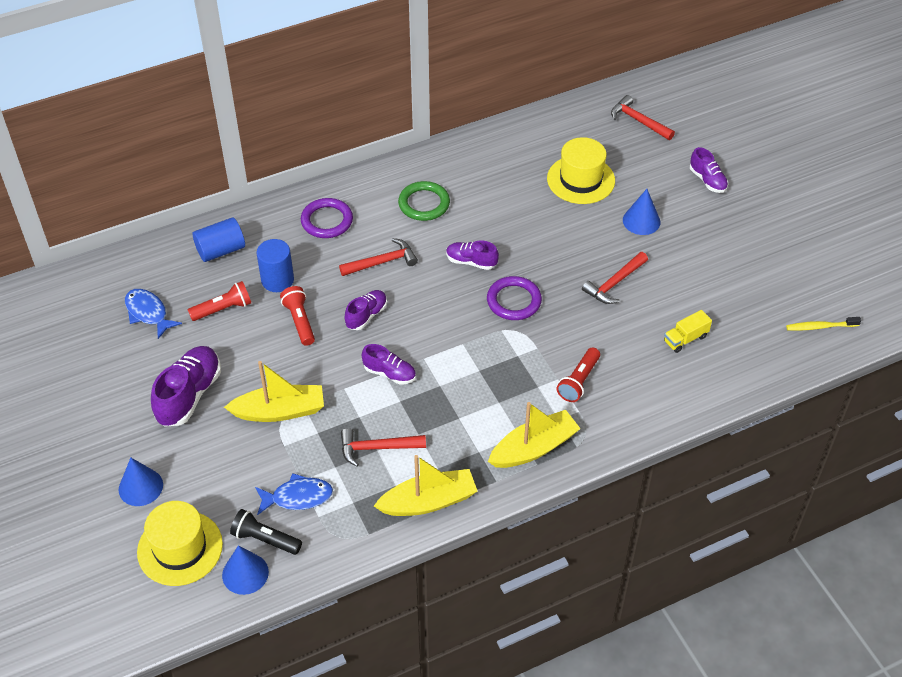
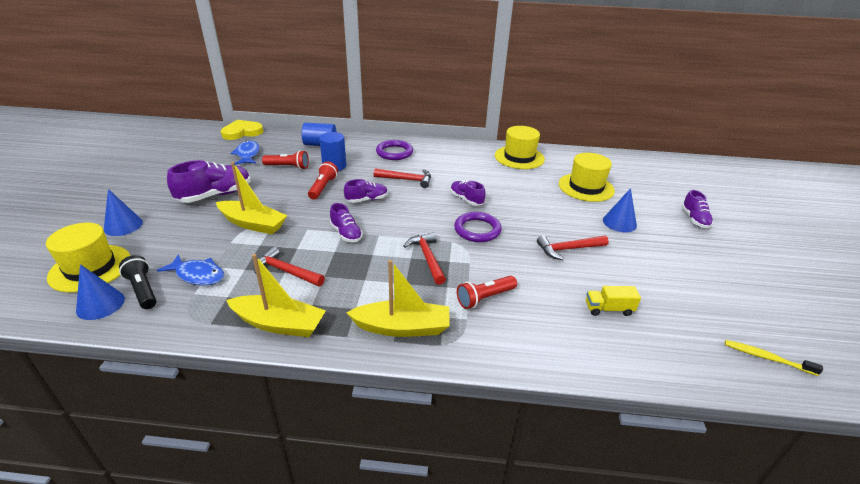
camera: 30 degrees right, 15 degrees down
green ring [398,181,450,221] -> none
red hammer [611,95,675,140] -> red hammer moved to [404,232,446,285]
none -> yellow heart [221,120,263,140]
none -> yellow hat [495,126,545,169]

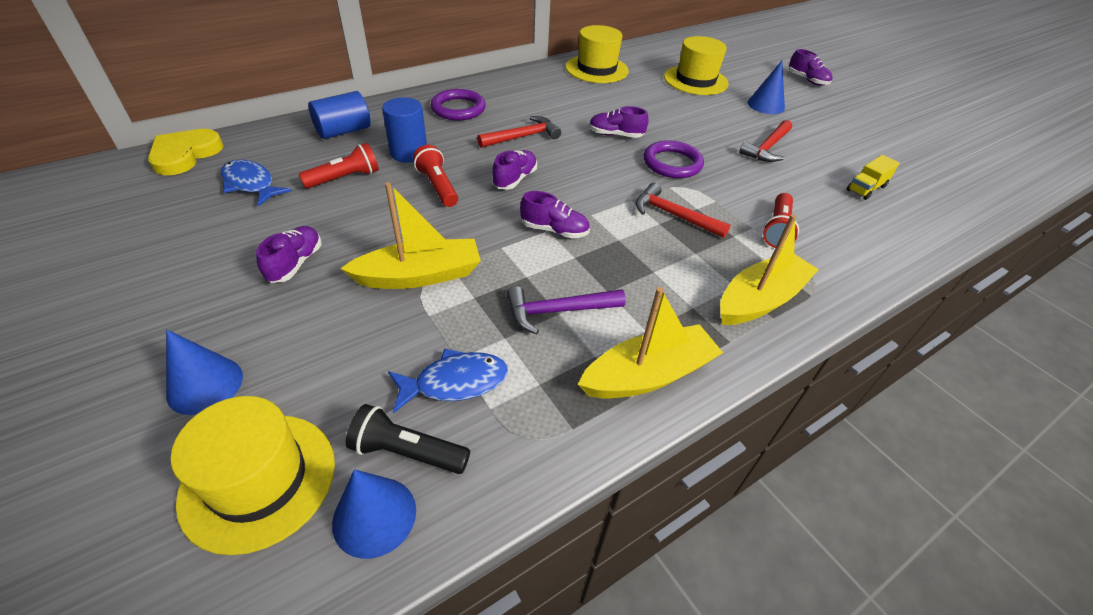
camera: 40 degrees left, 10 degrees up
purple shoe [167,160,251,203] -> purple shoe [256,226,321,283], size x0.59
red hammer [253,246,325,286] -> purple hammer [507,286,626,334]
yellow toothbrush [725,340,823,376] -> none

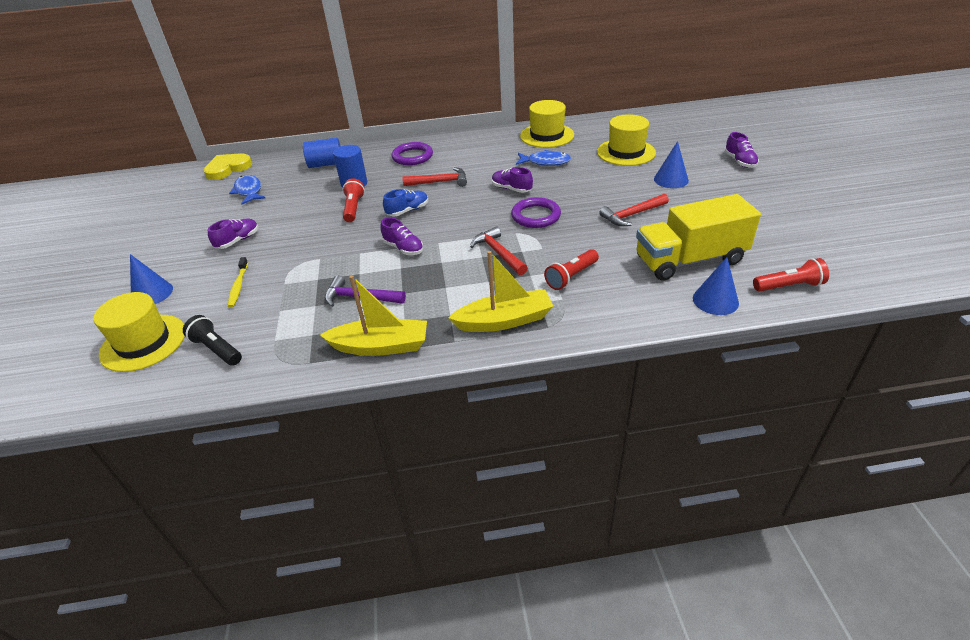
camera: 30 degrees right, 5 degrees down
red flashlight [299,143,379,189] -> red flashlight moved to [753,258,829,292]
blue cone [332,469,416,559] -> blue cone moved to [693,257,739,315]
yellow boat [340,182,481,289] -> none
blue fish [388,349,508,414] -> blue fish moved to [516,150,571,166]
purple shoe [492,150,537,190] -> blue shoe [383,189,428,216]
yellow truck [847,155,900,200] -> yellow truck [636,194,761,281], size x2.32
none -> yellow toothbrush [228,257,248,308]

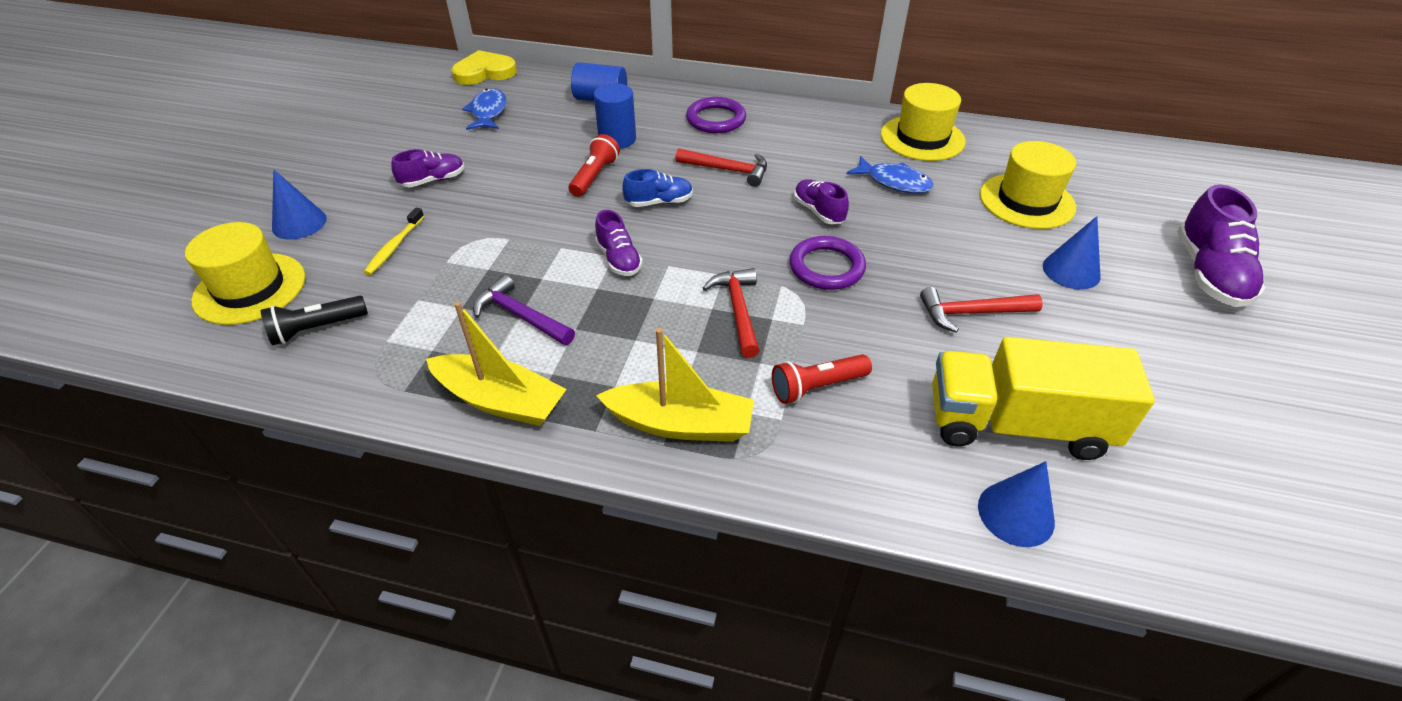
camera: 20 degrees right, 5 degrees up
black flashlight [183,315,242,366] -> black flashlight turned 90 degrees counterclockwise [261,296,368,345]
purple shoe [725,132,759,168] -> purple shoe [1177,184,1265,307], size x1.70
red flashlight [753,258,829,292] -> none

